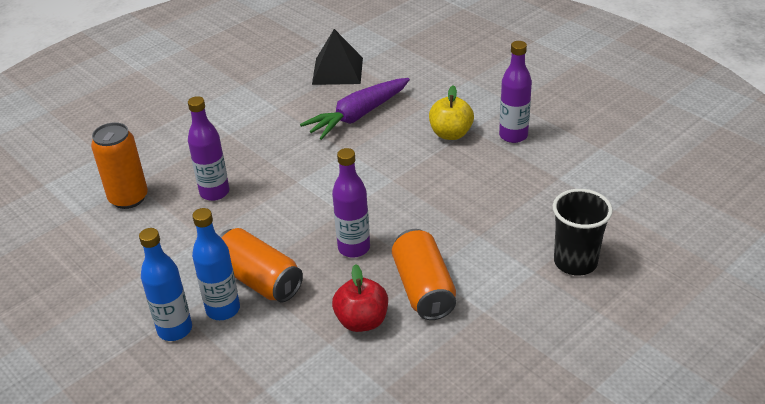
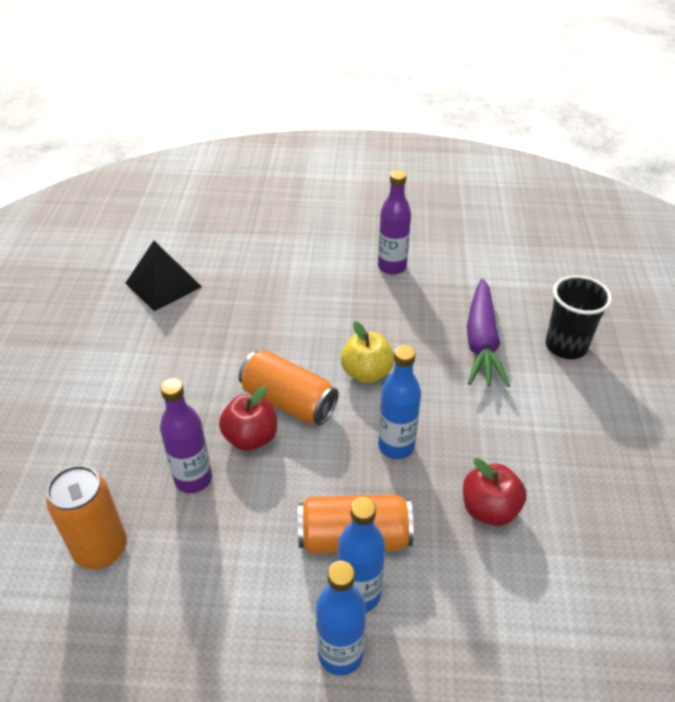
camera: 45 degrees left, 5 degrees up
purple carrot [300,78,410,140] -> purple carrot moved to [467,279,510,387]
purple bottle [332,148,370,258] -> blue bottle [378,345,421,459]
orange can [392,229,456,320] -> orange can moved to [239,350,339,425]
yellow apple [429,85,474,140] -> yellow apple moved to [341,321,394,383]
none -> red apple [219,386,277,451]

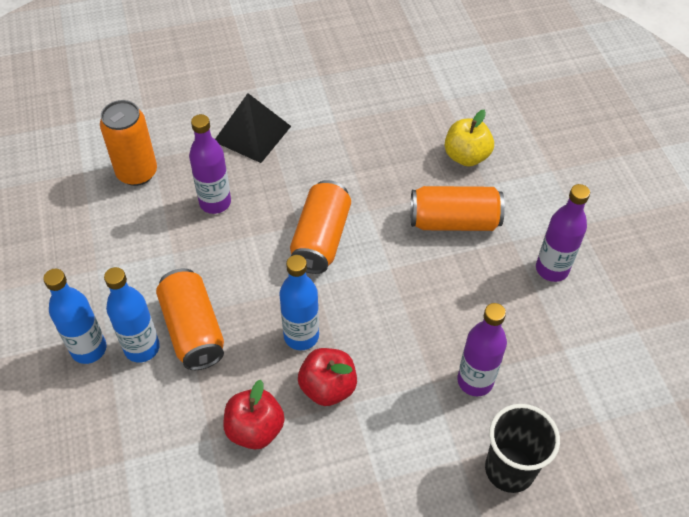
camera: 70 degrees right, 10 degrees up
black pyramid [125,241,202,311] -> black pyramid moved to [215,93,291,163]
red apple [219,386,277,451] -> red apple moved to [298,348,357,406]
yellow apple [341,321,394,383] -> yellow apple moved to [445,109,494,167]
purple carrot [467,279,510,387] -> purple bottle [457,303,507,396]
none -> orange can [410,186,505,231]

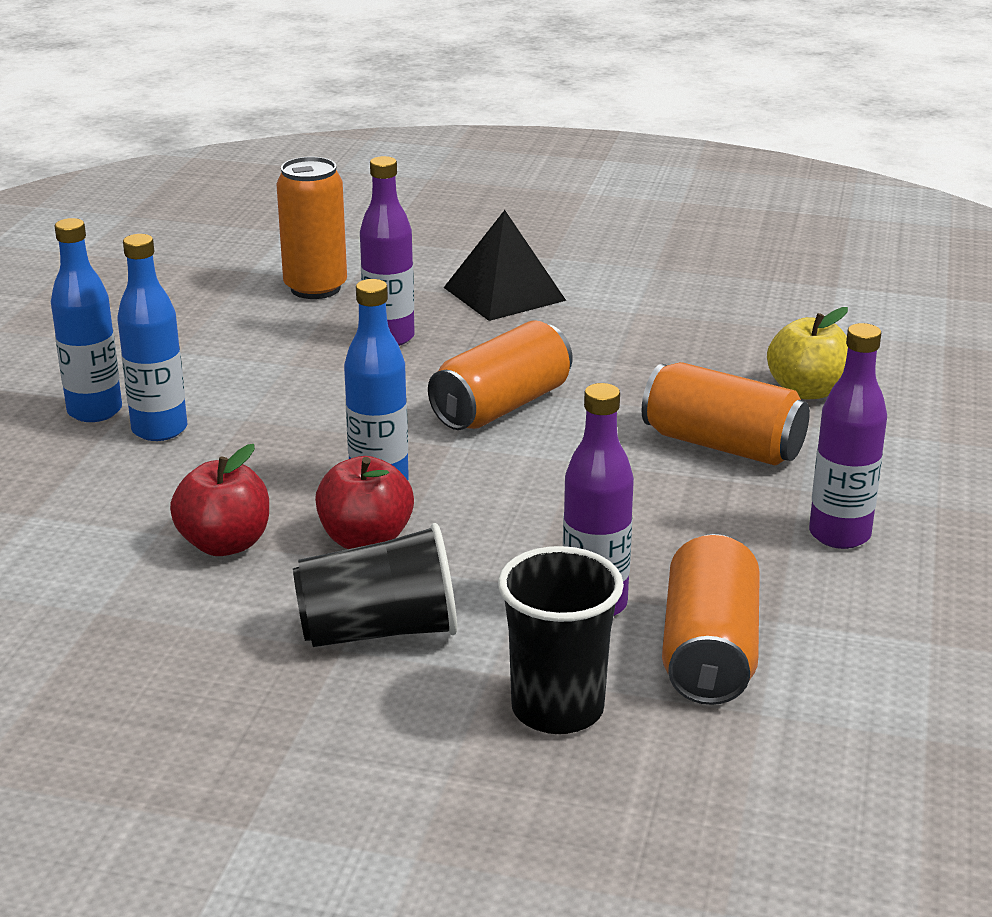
camera: 30 degrees right, 25 degrees down
orange can [156,268,224,370] -> orange can moved to [662,534,760,705]
none -> black cup [293,523,457,647]

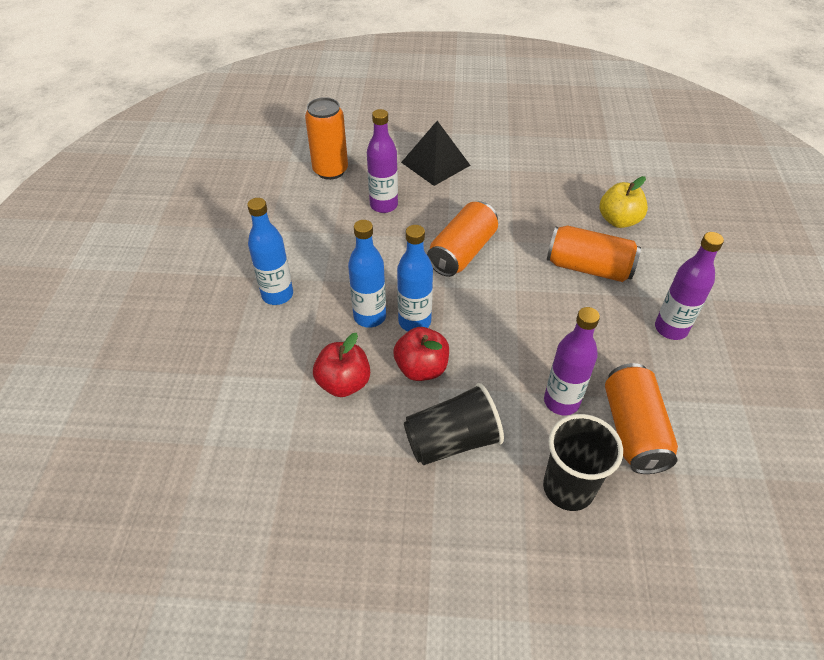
camera: 10 degrees left, 20 degrees up
blue bottle [51,218,122,422] -> blue bottle moved to [348,220,386,328]

